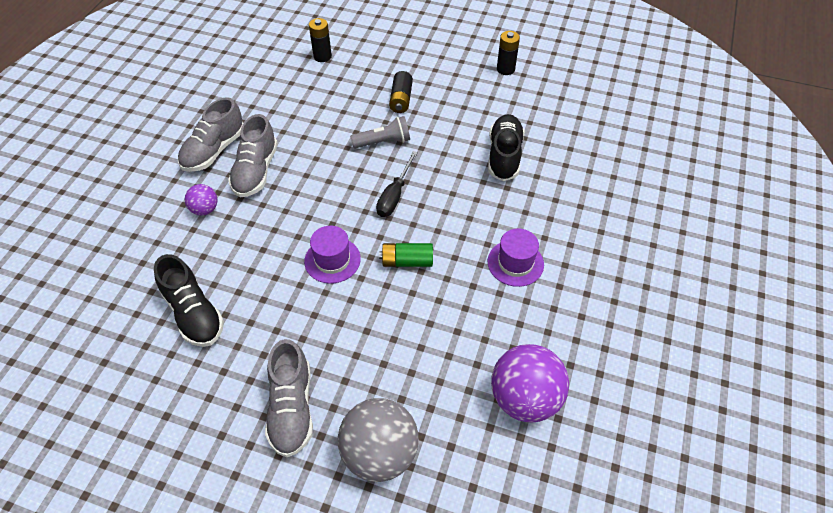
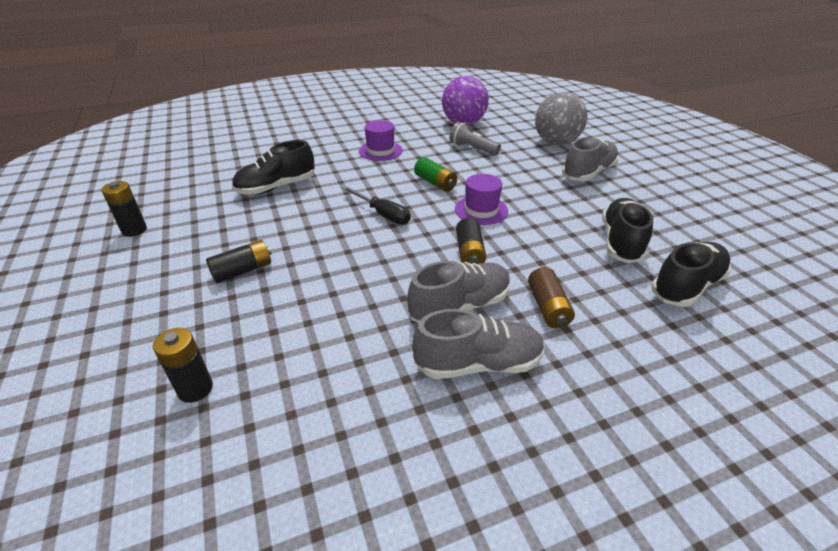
camera: 130 degrees left, 15 degrees down
purple ball [185,184,218,216] -> brown battery [528,267,575,328]
grey flashlight [350,116,410,149] -> grey flashlight moved to [449,122,501,155]
black screwdriver [376,151,418,217] -> black screwdriver turned 60 degrees clockwise [342,186,411,224]
none -> black battery [456,218,486,264]
none -> black shoe [651,242,731,307]

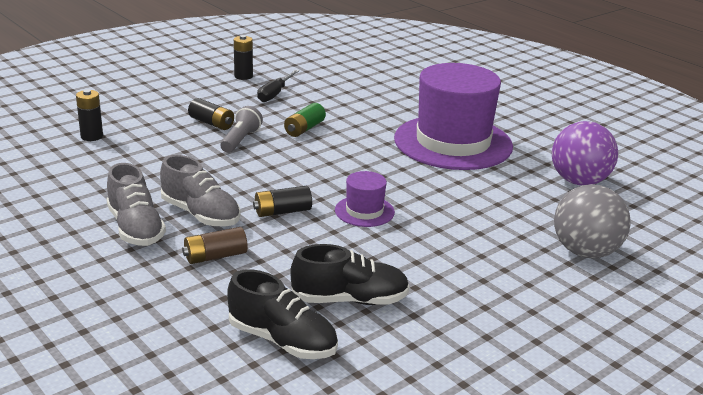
camera: 70 degrees right, 10 degrees down
black shoe [232,140,315,195] -> none
black screwdriver [342,186,411,224] -> black screwdriver moved to [257,69,300,102]
purple hat [359,120,403,161] -> purple hat [394,63,513,170], size x2.29
green battery [414,157,457,192] -> green battery moved to [284,103,326,137]
grey flashlight [449,122,501,155] -> grey flashlight moved to [220,106,263,153]
grey shoe [562,137,619,181] -> none

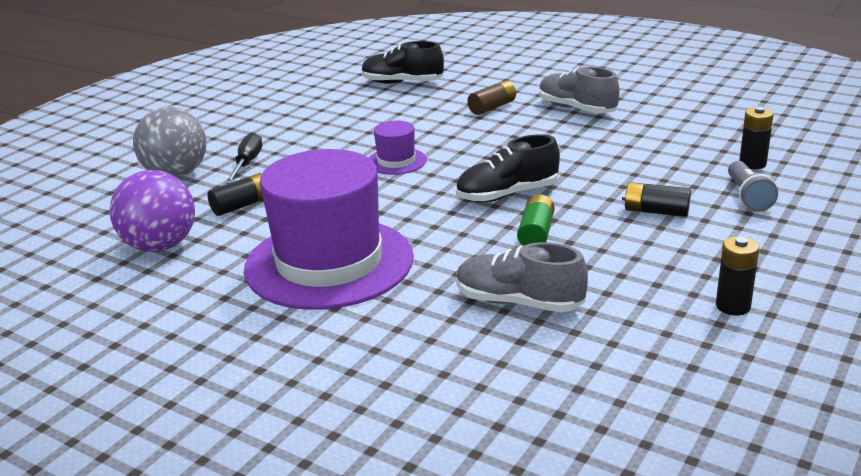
camera: 165 degrees right, 0 degrees up
grey shoe [160,155,241,227] -> grey shoe moved to [456,242,588,312]
grey flashlight [220,106,263,153] -> grey flashlight moved to [728,161,778,212]
black battery [253,186,312,217] -> black battery moved to [208,173,263,216]
black screwdriver [257,69,300,102] -> black screwdriver moved to [225,133,262,184]
black shoe [290,244,410,305] -> black shoe moved to [456,134,560,202]

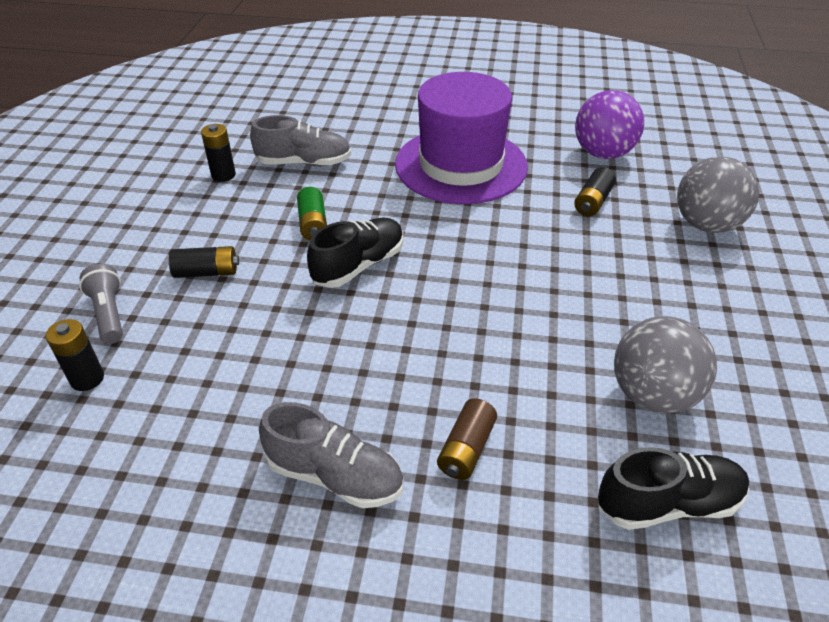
camera: 155 degrees right, 15 degrees up
black screwdriver [225,133,262,184] -> none
purple hat [369,121,427,175] -> none
black battery [716,236,759,315] -> black battery moved to [201,124,236,182]
none -> grey ball [614,316,717,414]

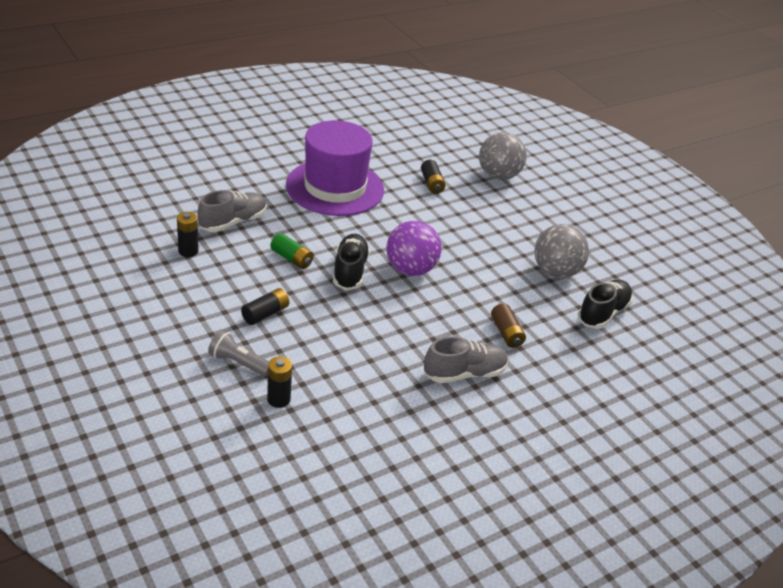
camera: 45 degrees left, 5 degrees down
purple ball [575,90,644,159] -> purple ball moved to [386,221,441,276]

